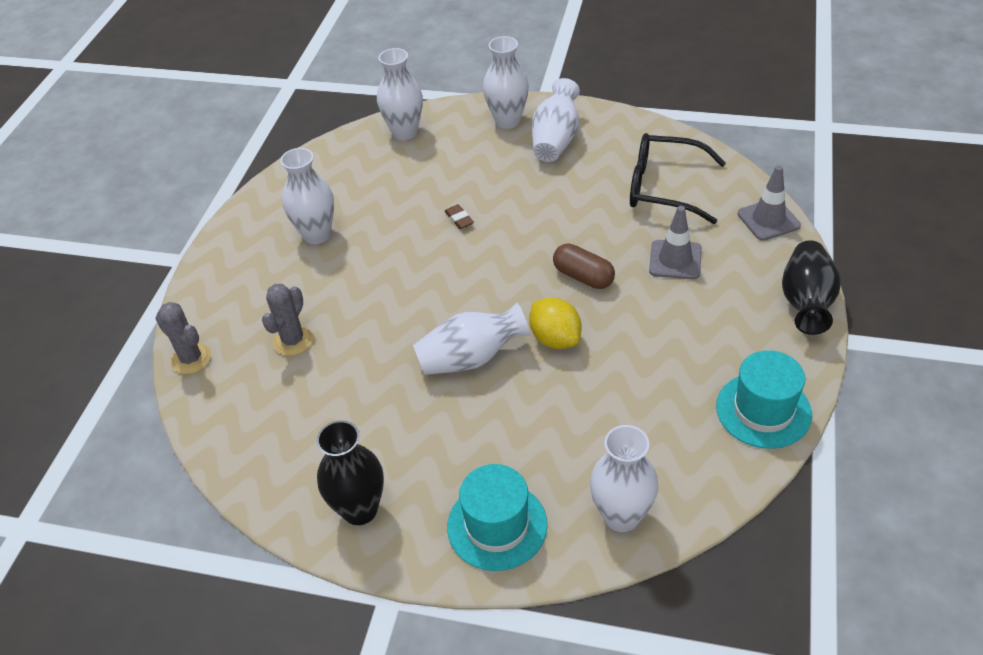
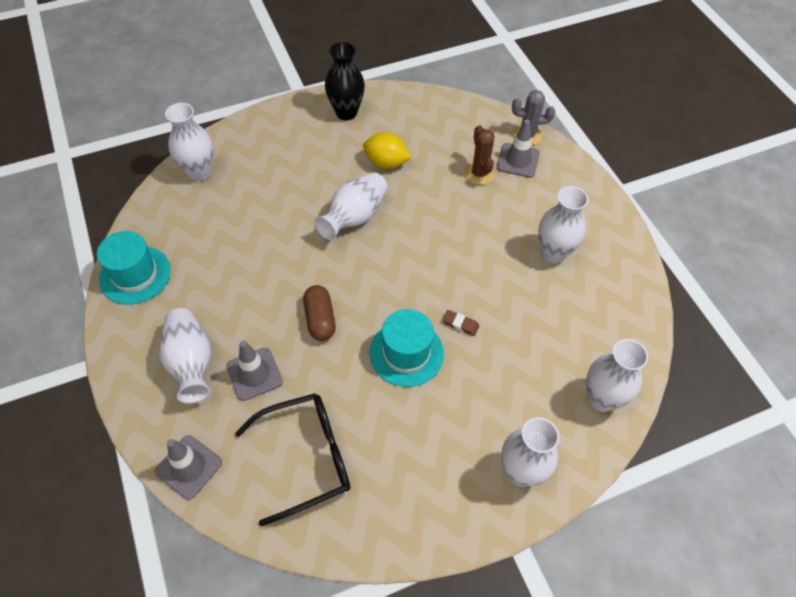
camera: 140 degrees right, 10 degrees up
grey cactus [262,284,313,356] -> brown cactus [465,125,495,185]
turquoise hat [447,464,547,571] -> turquoise hat moved to [370,309,444,387]
yellow lemon [529,297,582,349] -> yellow lemon moved to [363,132,412,169]
white vase [532,78,580,162] -> white vase moved to [159,308,211,403]
brown capsule [553,244,615,289] -> brown capsule turned 75 degrees clockwise [303,285,336,341]
black vase [782,240,841,335] -> none
none -> grey traffic cone [497,119,540,178]

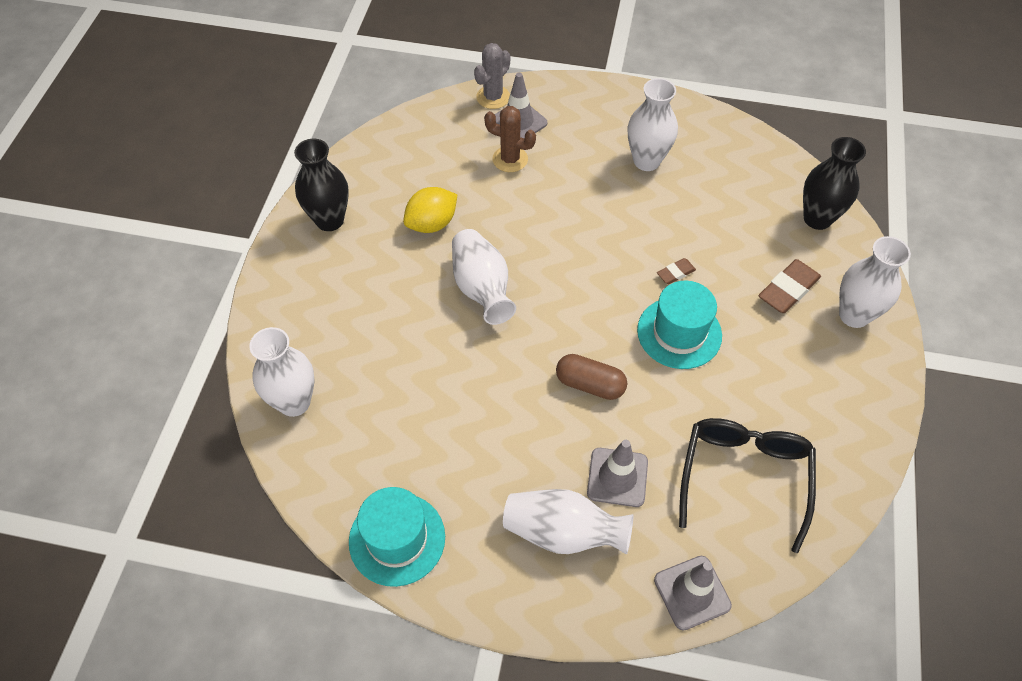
camera: 55 degrees left, 0 degrees up
white vase [586,339,648,412] -> black vase [803,137,866,230]
none -> brown eraser [758,259,821,313]

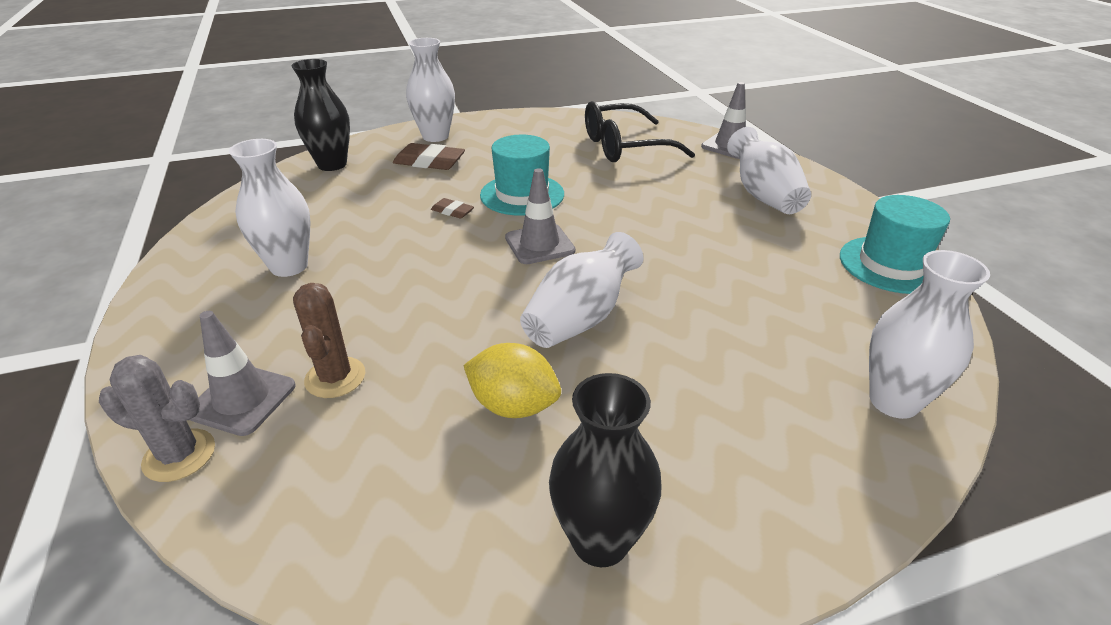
camera: 120 degrees left, 20 degrees down
brown capsule [556,354,627,400] -> none
grey traffic cone [587,440,648,507] -> grey traffic cone moved to [505,168,575,264]

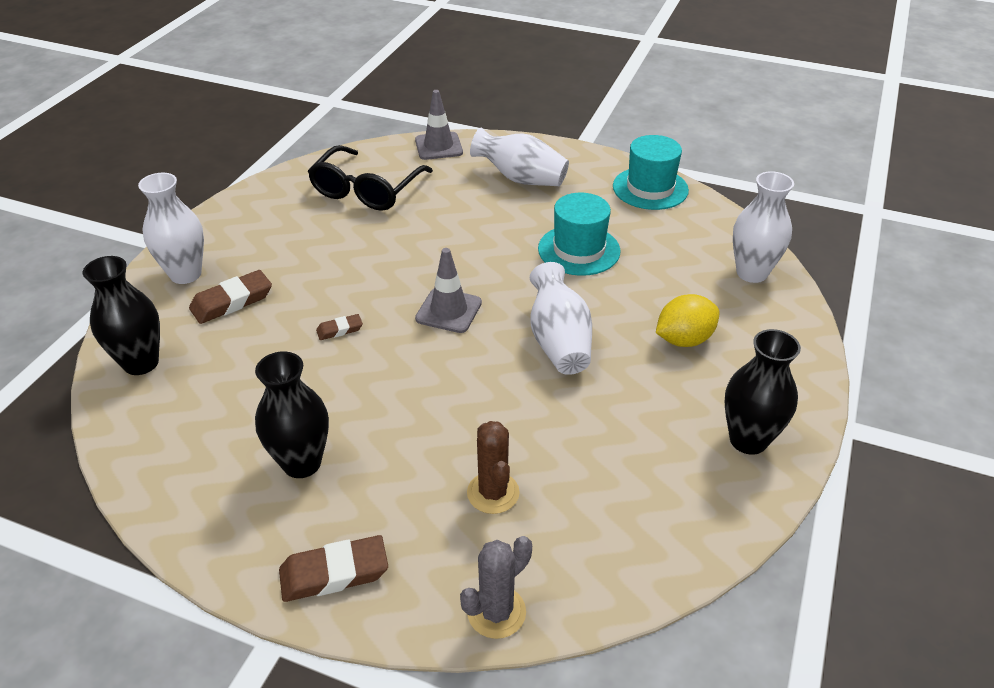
camera: 50 degrees left, 5 degrees up
grey traffic cone [190,311,296,436] -> none
white vase [229,139,310,277] -> black vase [255,351,329,478]
brown cactus [293,283,365,398] -> brown cactus turned 45 degrees clockwise [467,421,520,514]
yellow lemon [463,343,561,418] -> yellow lemon moved to [656,294,719,347]
turquoise hat [480,135,564,216] -> turquoise hat moved to [538,193,621,276]
none -> brown eraser [279,535,388,602]

